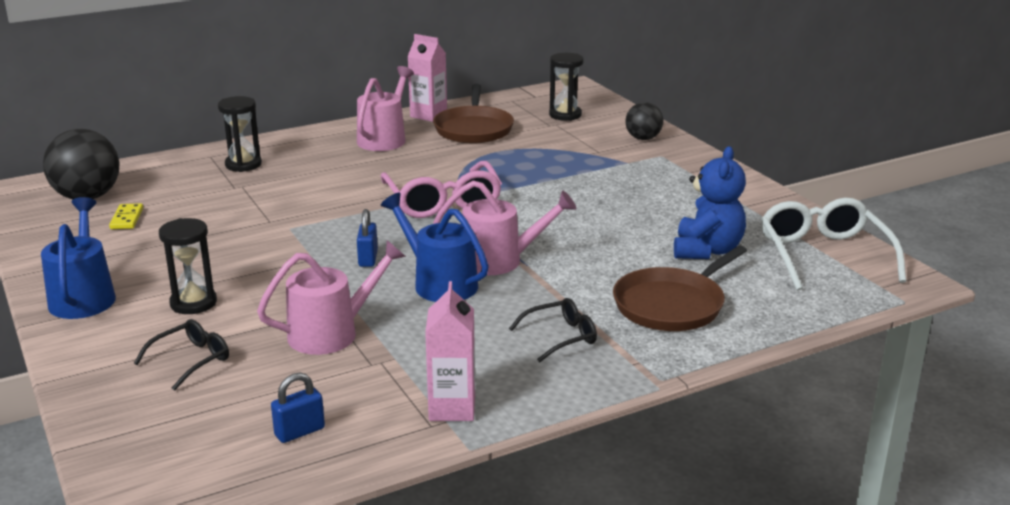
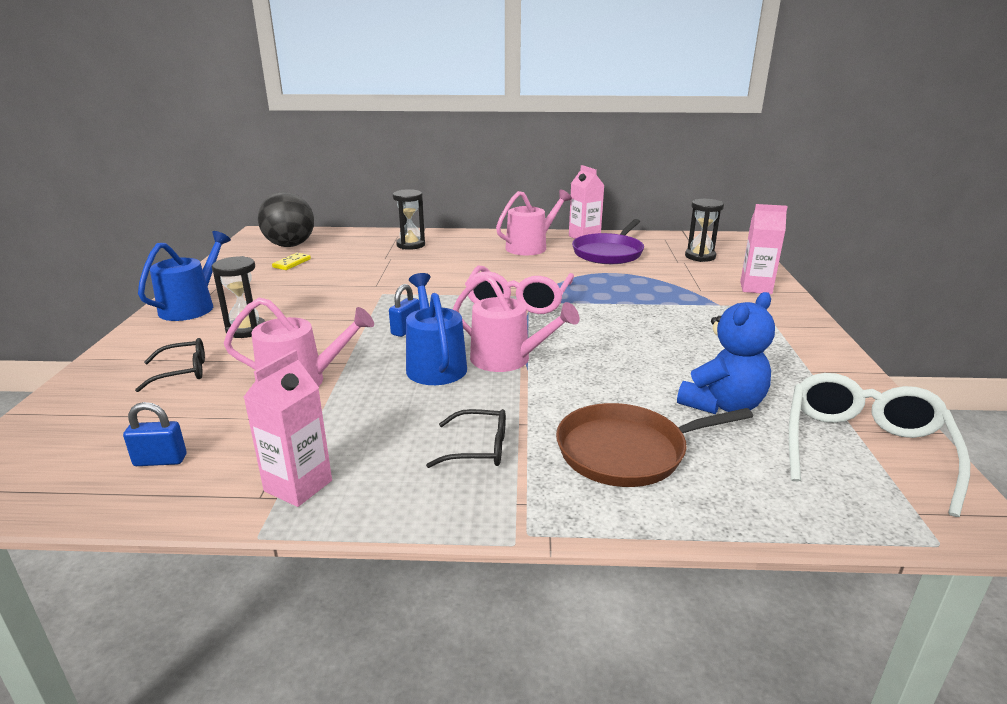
camera: 30 degrees right, 0 degrees up
brown pan [433,84,514,144] -> purple pan [572,219,644,264]
black ball [625,102,663,140] -> pink carton [740,204,788,294]

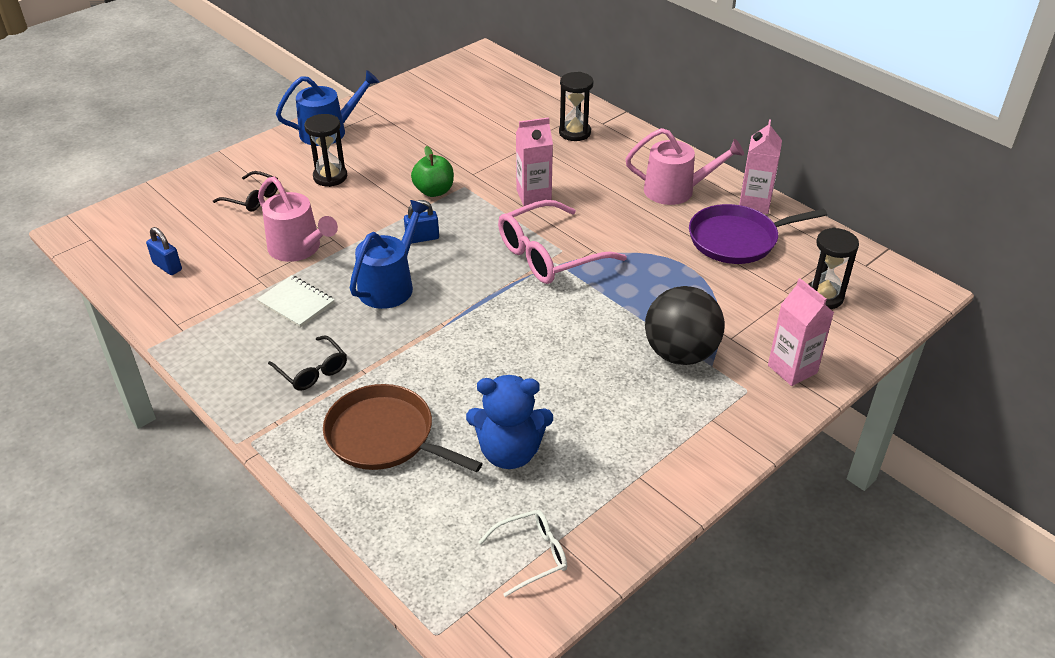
camera: 45 degrees right, 15 degrees up
pink carton [244,350,332,507] -> pink carton moved to [516,117,553,206]
black ball [258,192,314,247] -> black ball moved to [645,286,725,365]
yellow domino [272,253,311,270] -> none
pink watering can [453,274,579,372] -> none
white glasses [789,373,970,517] -> white glasses [479,510,567,597], size x0.54
none -> white notebook [257,275,335,328]
none -> green apple [411,146,454,197]

